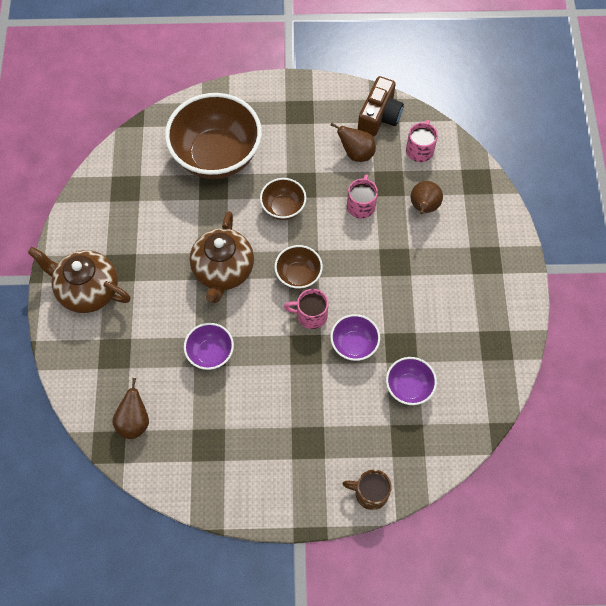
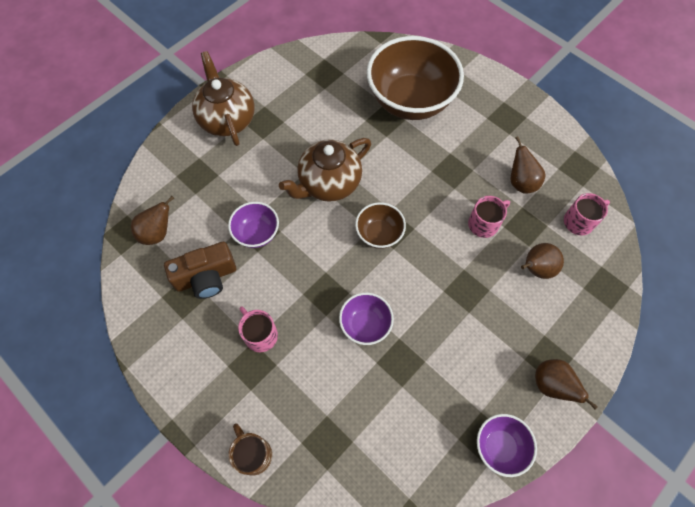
camera: 45 degrees right, 0 degrees up
brown bowl [260,178,306,220] -> none
pink mug [284,289,328,329] -> pink mug moved to [238,306,278,352]
brown camera [358,76,404,137] -> brown camera moved to [164,242,236,299]
purple bowl [386,357,437,405] -> purple bowl moved to [477,414,537,477]
none -> brown pear [535,359,598,409]

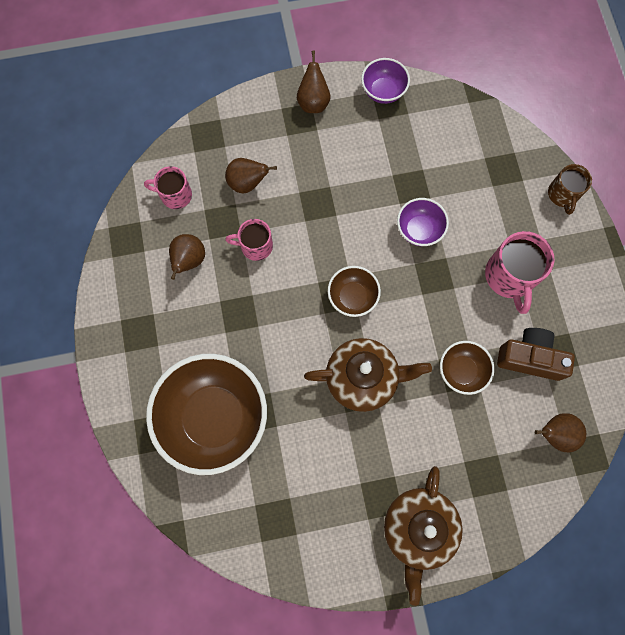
camera: 145 degrees left, 10 degrees up
purple bowl [228,202,279,248] -> brown bowl [440,341,495,395]
pink mug [238,306,278,352] -> pink mug [485,231,554,314], size x1.58

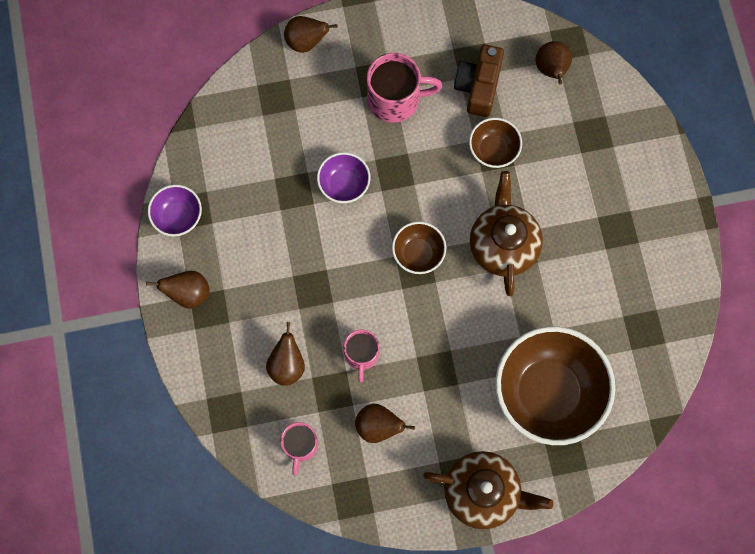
camera: 90 degrees left, 0 degrees up
brown teapot [384,466,463,606] -> brown teapot moved to [423,451,554,529]
brown mug [548,164,592,215] -> brown pear [284,16,338,53]

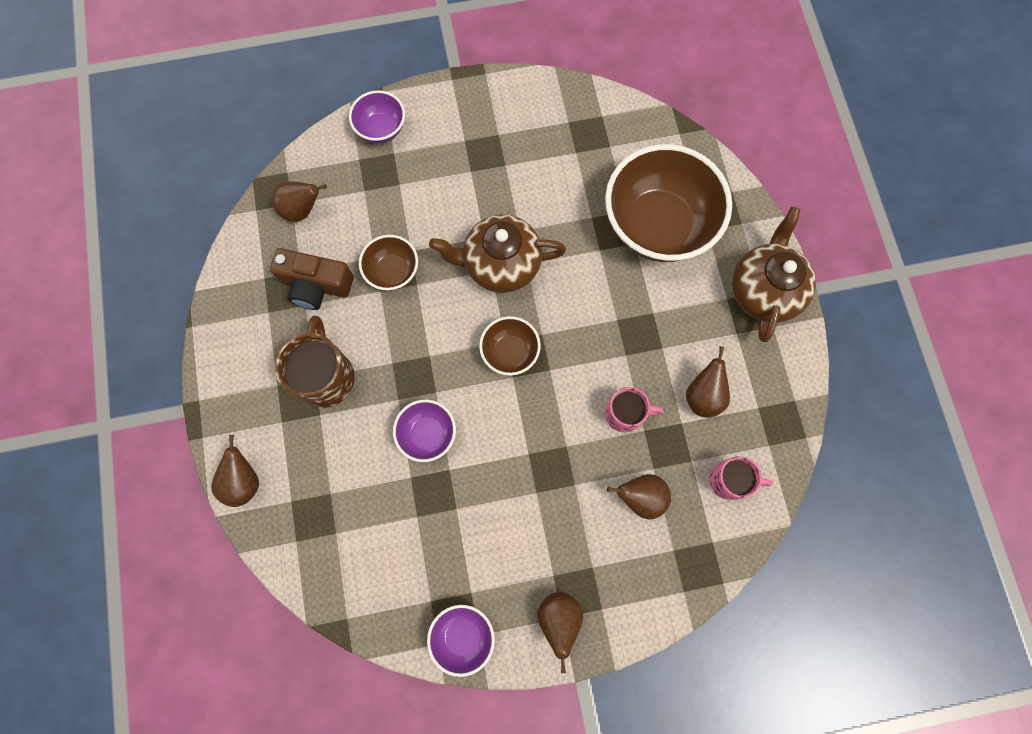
camera: 90 degrees left, 0 degrees up
pink mug [367,53,443,123] -> brown mug [275,316,355,408]
none -> purple bowl [349,90,405,143]

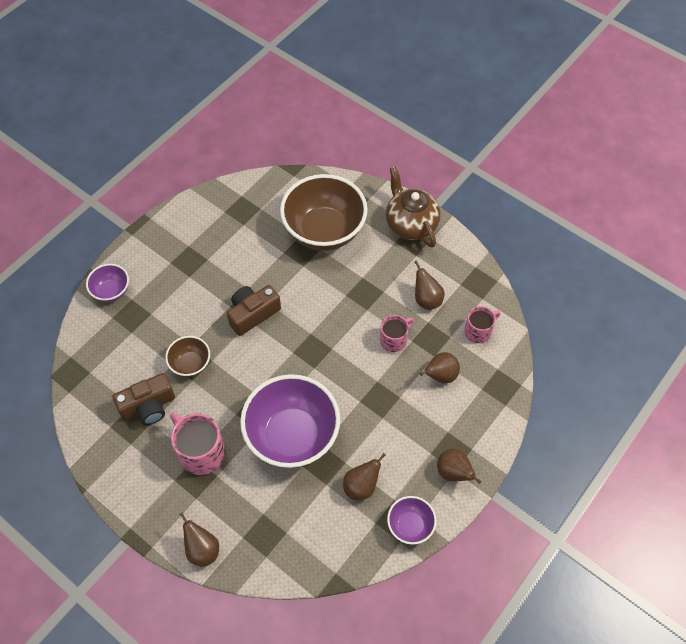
camera: 40 degrees left, 15 degrees down
brown pear [272,181,327,222] -> brown pear moved to [343,453,386,500]
brown mug [275,316,355,408] -> pink mug [170,413,225,475]
purple bowl [393,400,456,462] -> purple bowl [240,374,340,468], size x2.09
brown teapot [429,214,566,293] -> brown camera [227,285,281,336]
brown bowl [479,316,541,375] -> none

